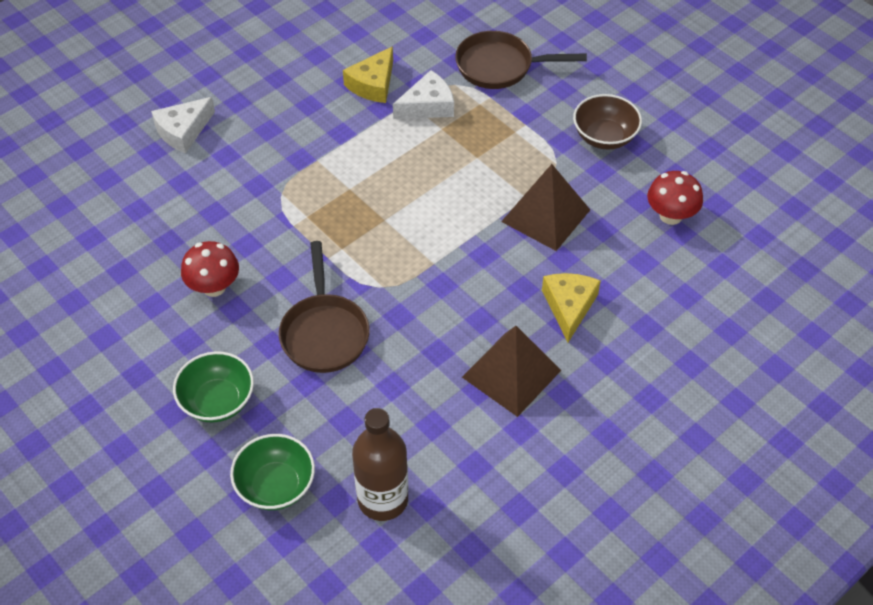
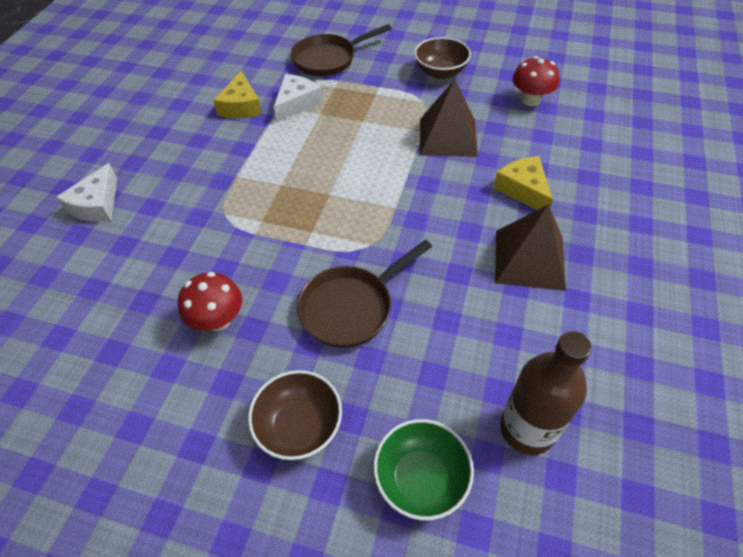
camera: 30 degrees left, 0 degrees up
green bowl [173,351,254,422] -> brown bowl [248,370,342,460]
brown pan [279,241,370,373] -> brown pan turned 90 degrees clockwise [297,240,432,348]

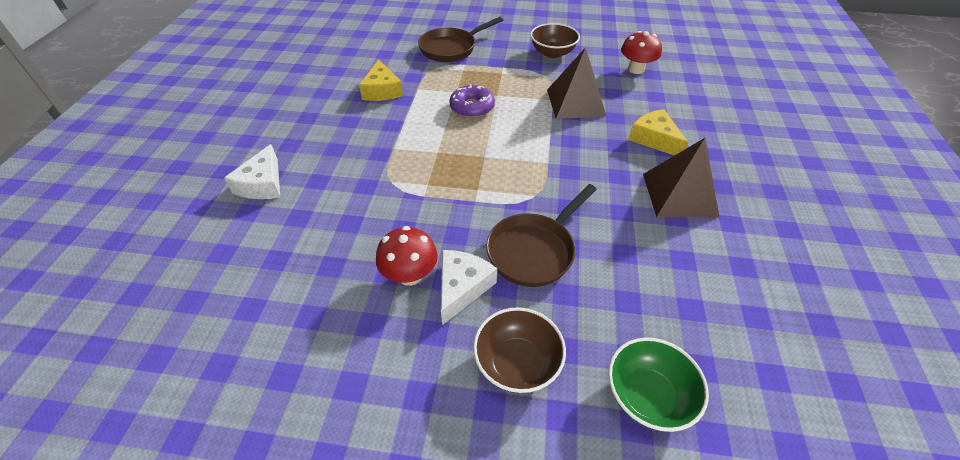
camera: 10 degrees left, 5 degrees down
white cheese [274,74,323,122] -> white cheese moved to [441,250,497,325]
brown bottle [500,331,592,455] -> none
none -> purple donut [449,84,495,118]

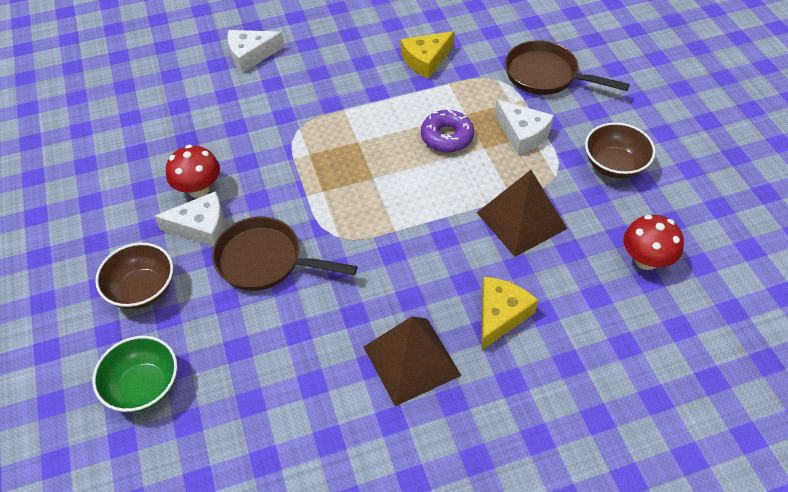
camera: 65 degrees right, 5 degrees up
none -> white cheese [495,99,554,155]

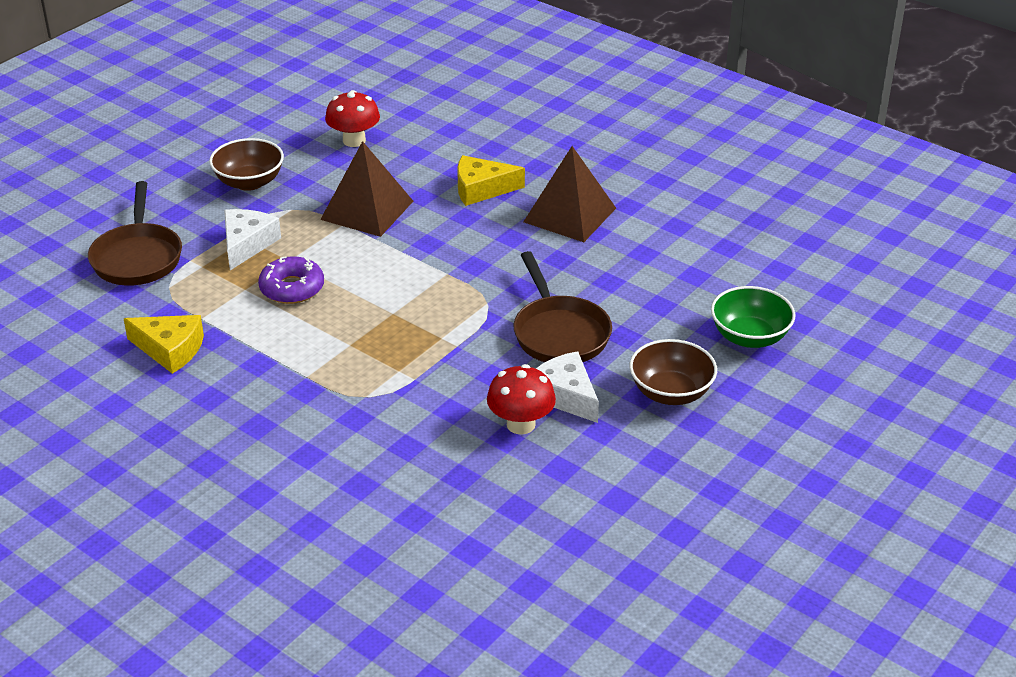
camera: 125 degrees left, 15 degrees down
white cheese [227,30,285,73] -> none

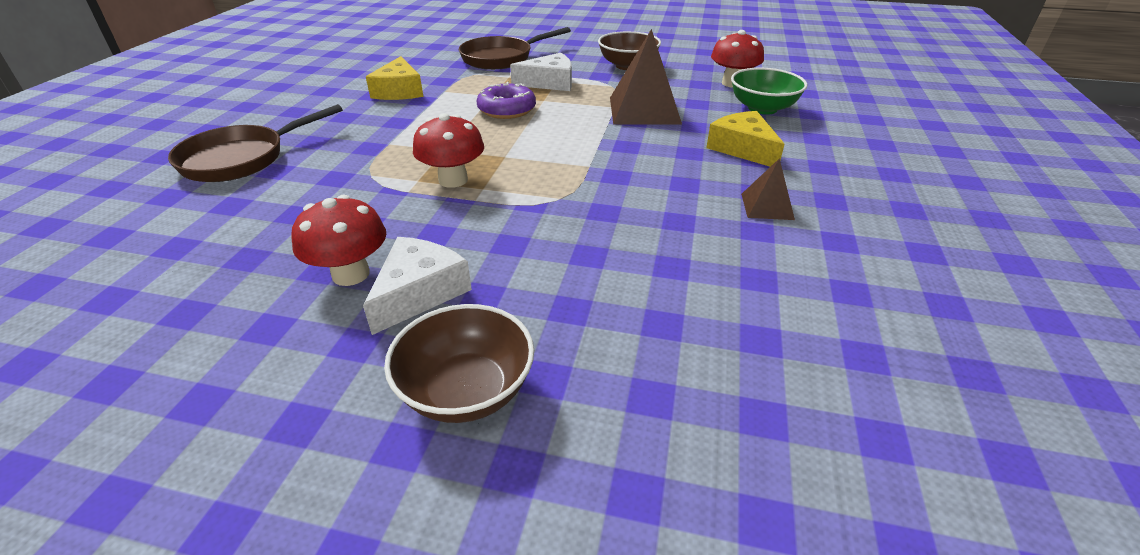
camera: 65 degrees right, 0 degrees up
brown pan [513,251,612,362] -> brown pan moved to [168,104,343,182]
brown pyramid [523,146,616,242] -> brown pyramid [741,158,795,220], size x0.52
green bowl [711,286,796,348] -> green bowl moved to [731,68,807,115]
none -> red mushroom [413,113,484,188]

